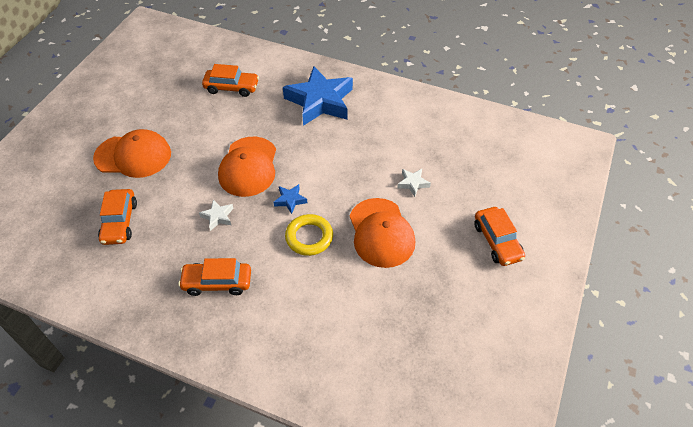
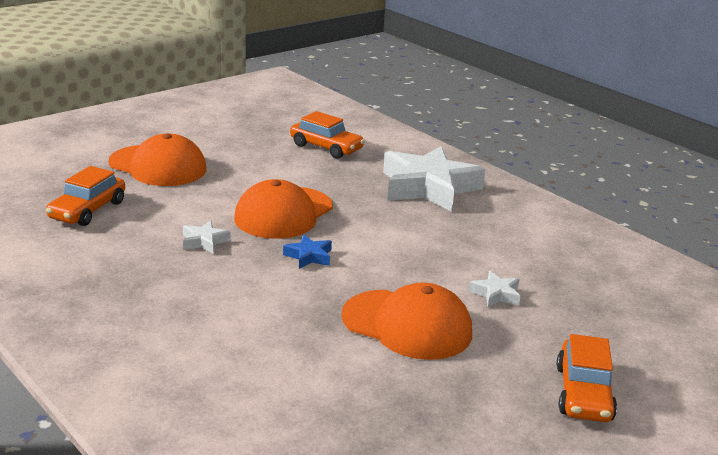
camera: 25 degrees right, 25 degrees down
orange car [178,258,251,296] -> none
blue star [283,66,353,126] -> white star [383,146,485,212]
yellow ring [285,214,333,256] -> none
orange cap [350,198,415,268] -> orange cap turned 75 degrees counterclockwise [342,282,472,360]

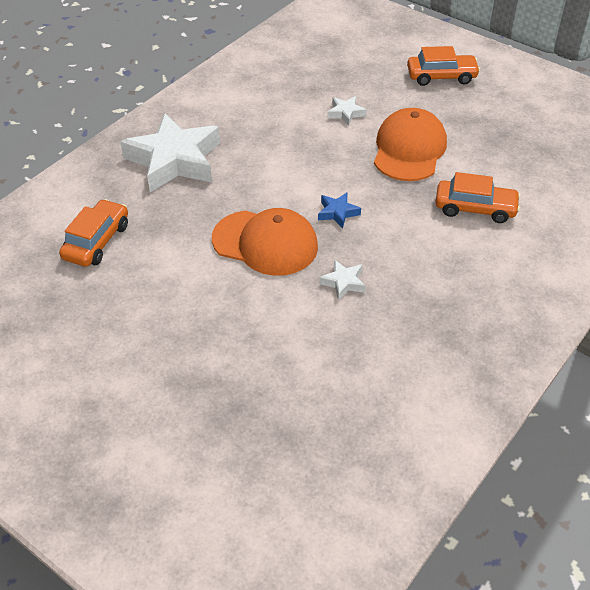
camera: 100 degrees left, 20 degrees up
orange car [46,166,125,226] -> orange car moved to [435,172,521,223]
orange cap [109,133,206,186] -> none

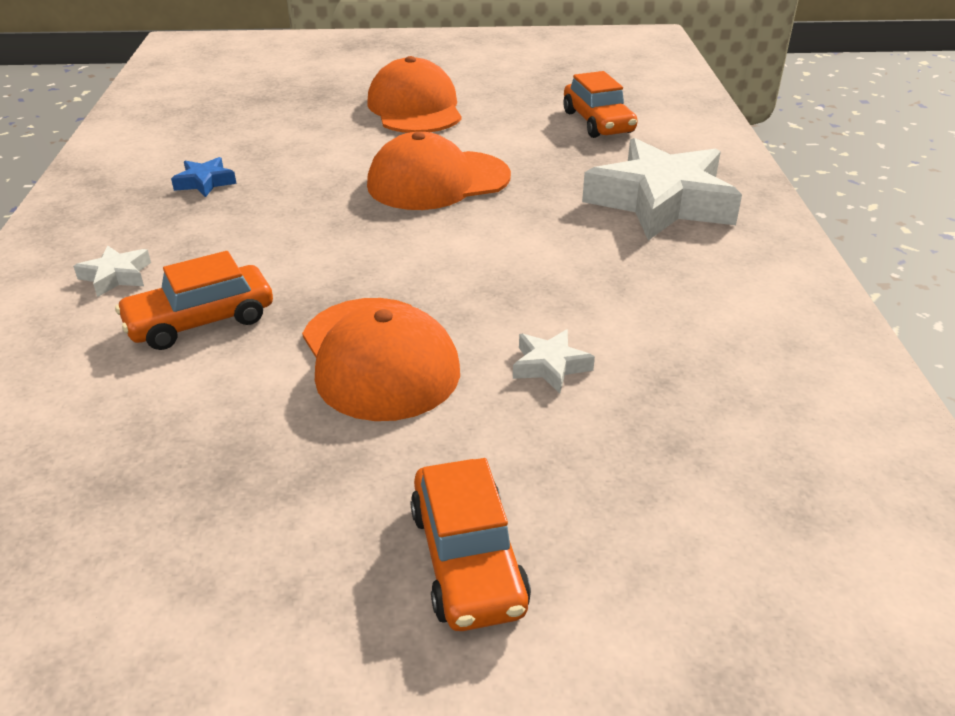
camera: 140 degrees right, 10 degrees down
blue star [318,192,361,228] -> blue star moved to [171,157,237,197]
white star [319,260,366,301] -> white star moved to [73,245,151,297]
orange car [407,46,480,86] -> orange car turned 60 degrees counterclockwise [410,458,531,631]
none -> orange cap [367,56,461,133]

